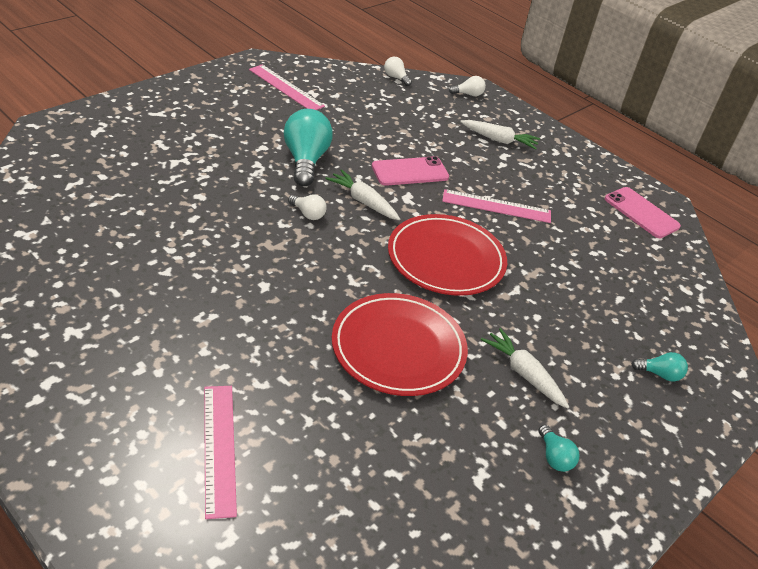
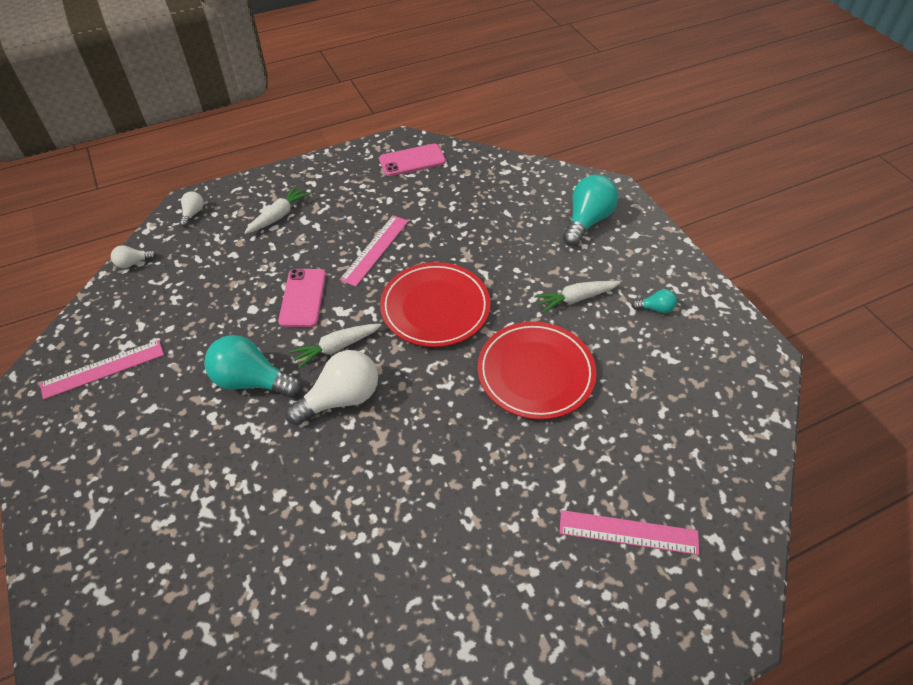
camera: 65 degrees left, 10 degrees up
white light bulb [288,195,327,220] -> white light bulb [286,350,378,425], size x2.08
turquoise light bulb [632,352,688,381] -> turquoise light bulb [563,175,618,246], size x2.08

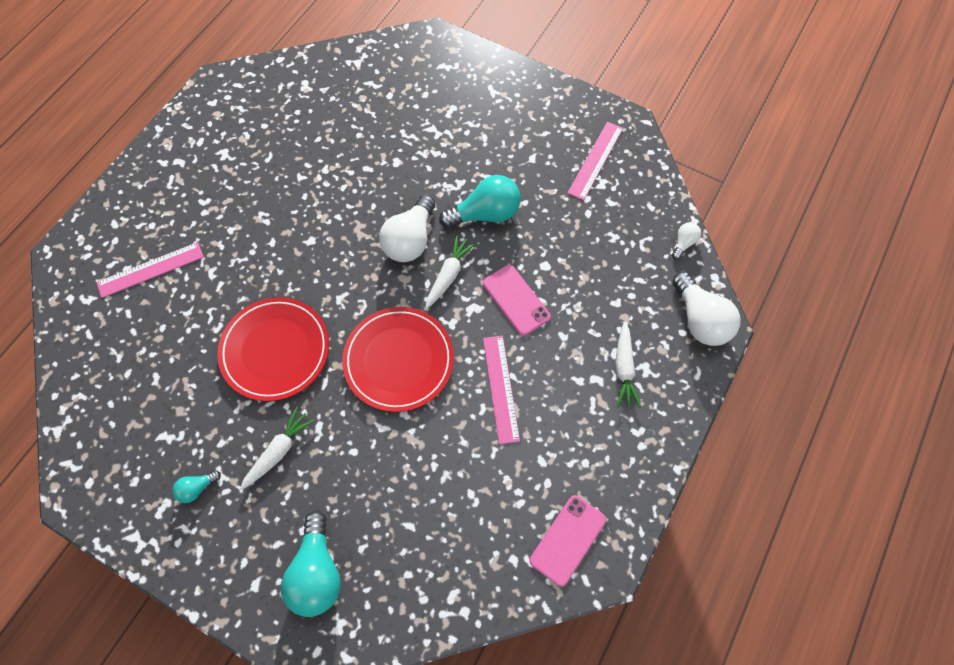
camera: 145 degrees right, 15 degrees up
white light bulb [179,191,204,227] -> white light bulb [672,272,740,346], size x2.08

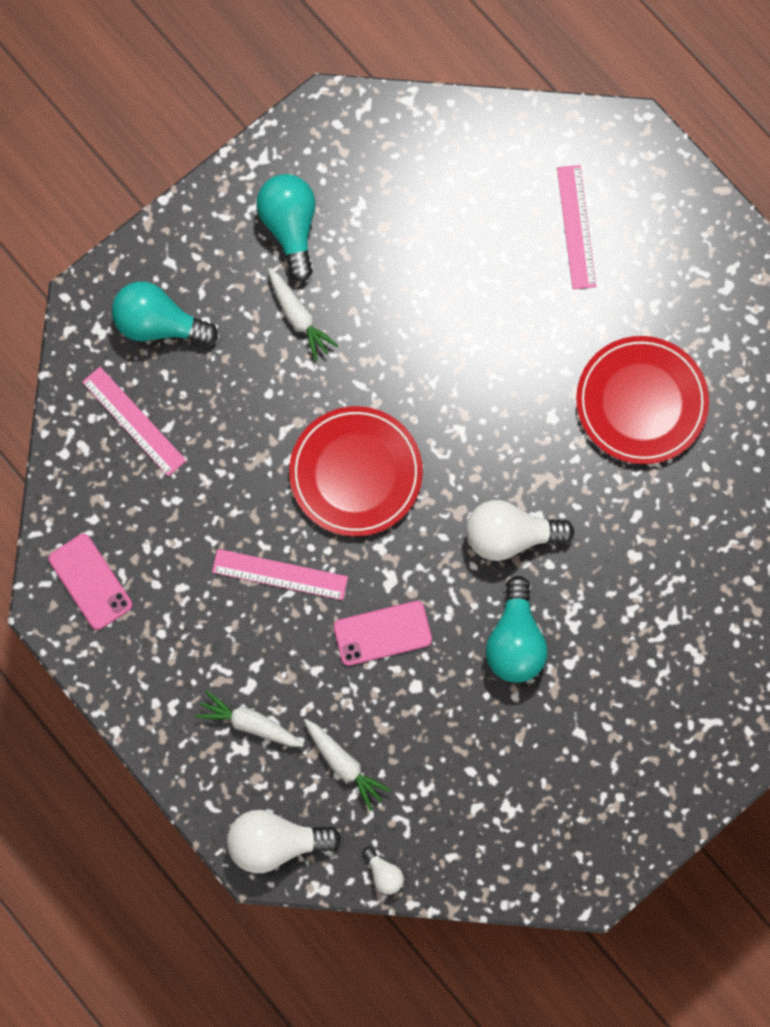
camera: 110 degrees right, 10 degrees up
turquoise light bulb [172,470,221,503] -> turquoise light bulb [256,174,315,282], size x2.08
red plate [217,297,329,401] -> red plate moved to [576,336,709,464]
white light bulb [379,195,435,262] -> white light bulb turned 45 degrees counterclockwise [466,500,574,561]
white carrot [425,235,476,309] -> white carrot moved to [304,719,392,811]
pink ruler [567,122,623,200] -> pink ruler moved to [82,367,186,476]

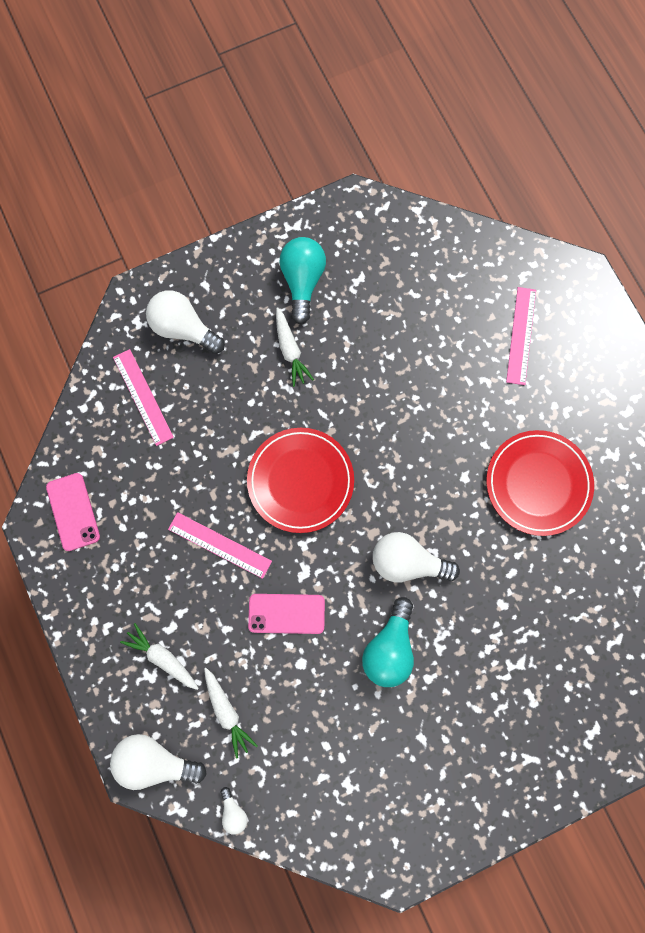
camera: 15 degrees right, 0 degrees up
turquoise light bulb [112,281,218,346] -> white light bulb [146,291,225,354]

